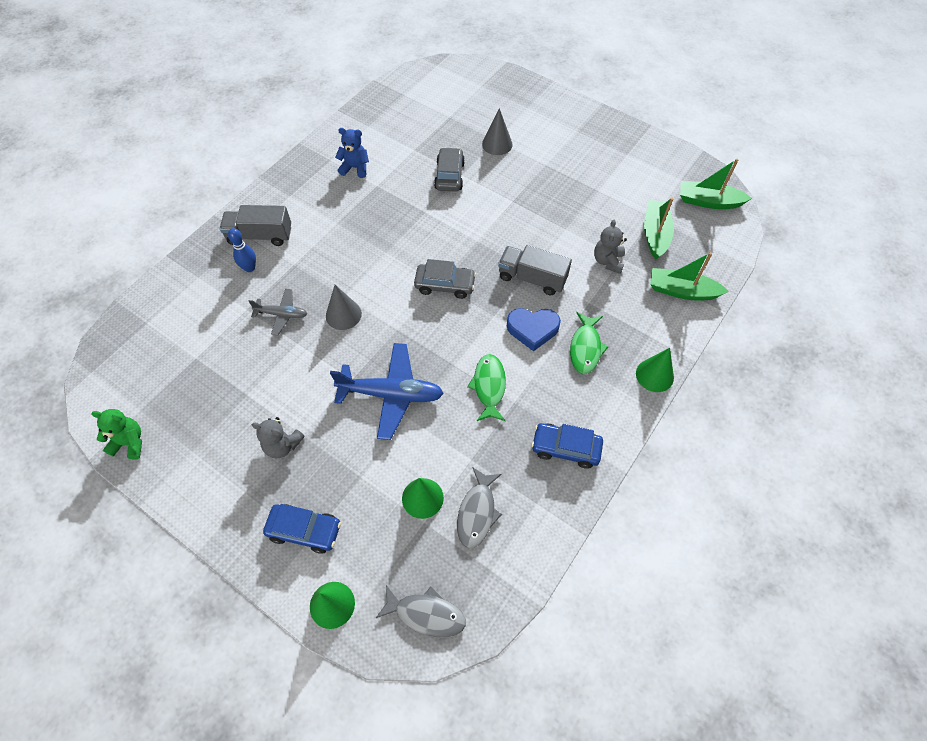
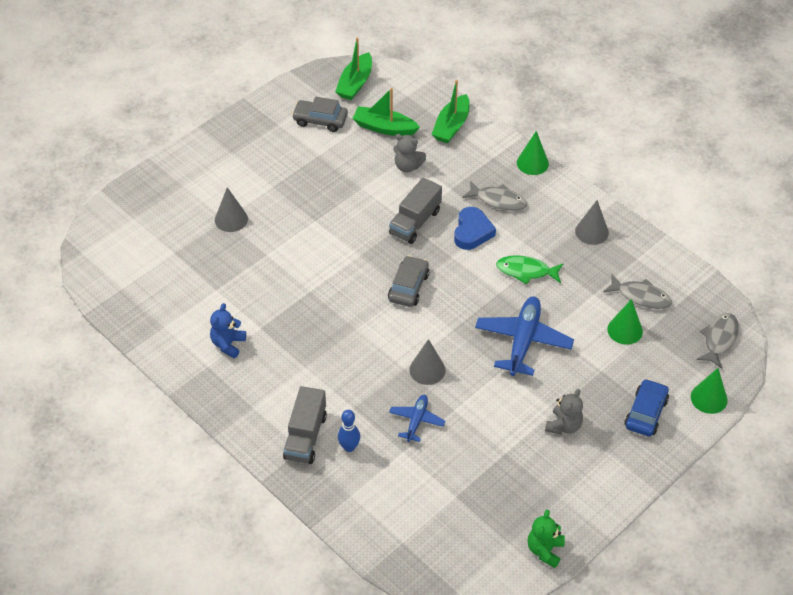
camera: 80 degrees left, 10 degrees down
grey plane [249,289,307,335] -> blue plane [389,395,445,442]
grey car [434,147,465,191] -> grey car moved to [292,97,348,132]
blue car [531,423,603,469] -> grey cone [575,200,609,245]
green fish [570,312,608,374] -> grey fish [462,181,527,211]

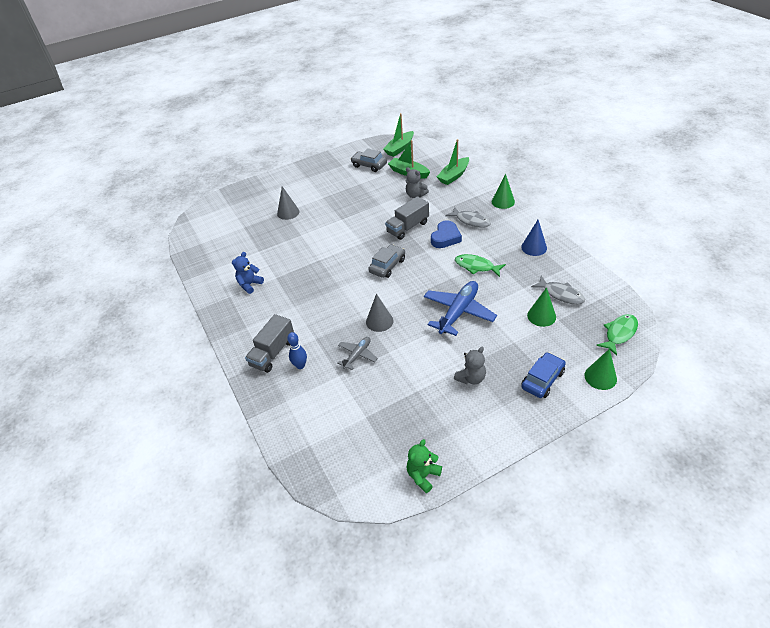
camera: 20 degrees right, 5 degrees down
blue plane [389,395,445,442] -> grey plane [338,337,378,370]
grey cone [575,200,609,245] -> blue cone [521,220,547,256]
grey fish [697,313,739,369] -> green fish [596,314,638,356]

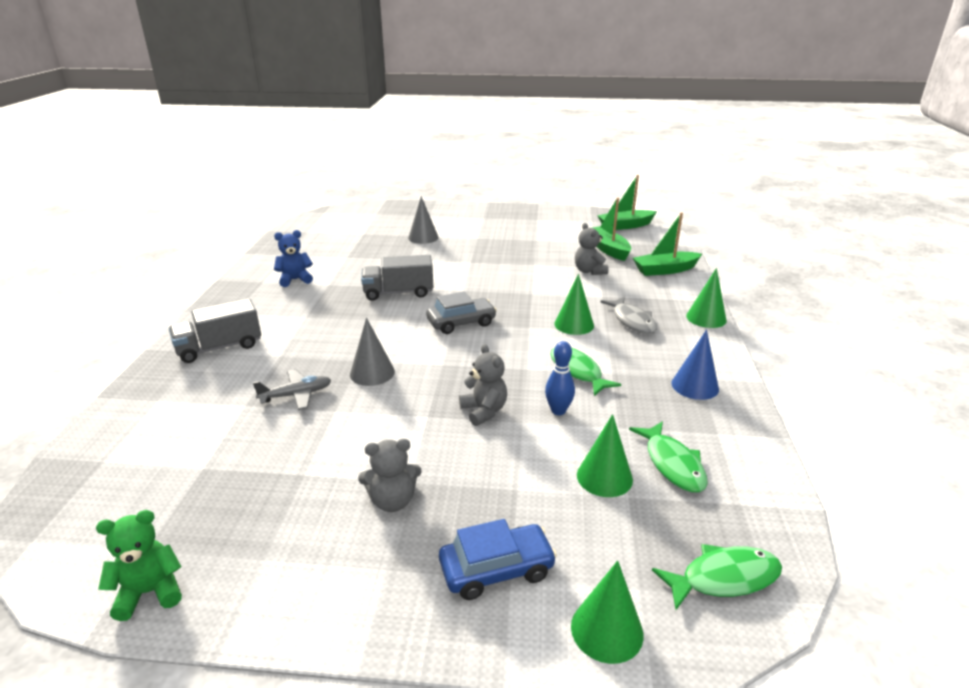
camera: 30 degrees right, 15 degrees down
blue bowling pin [287,332,307,369] -> blue bowling pin moved to [545,341,575,415]
grey car [351,148,387,172] -> none
grey truck [385,196,429,240] -> grey truck moved to [361,255,433,301]
blue plane [424,281,497,336] -> grey teddy bear [459,344,507,426]
blue heart [431,220,462,248] -> green cone [554,274,594,335]
grey fish [531,276,585,305] -> green fish [629,421,708,492]

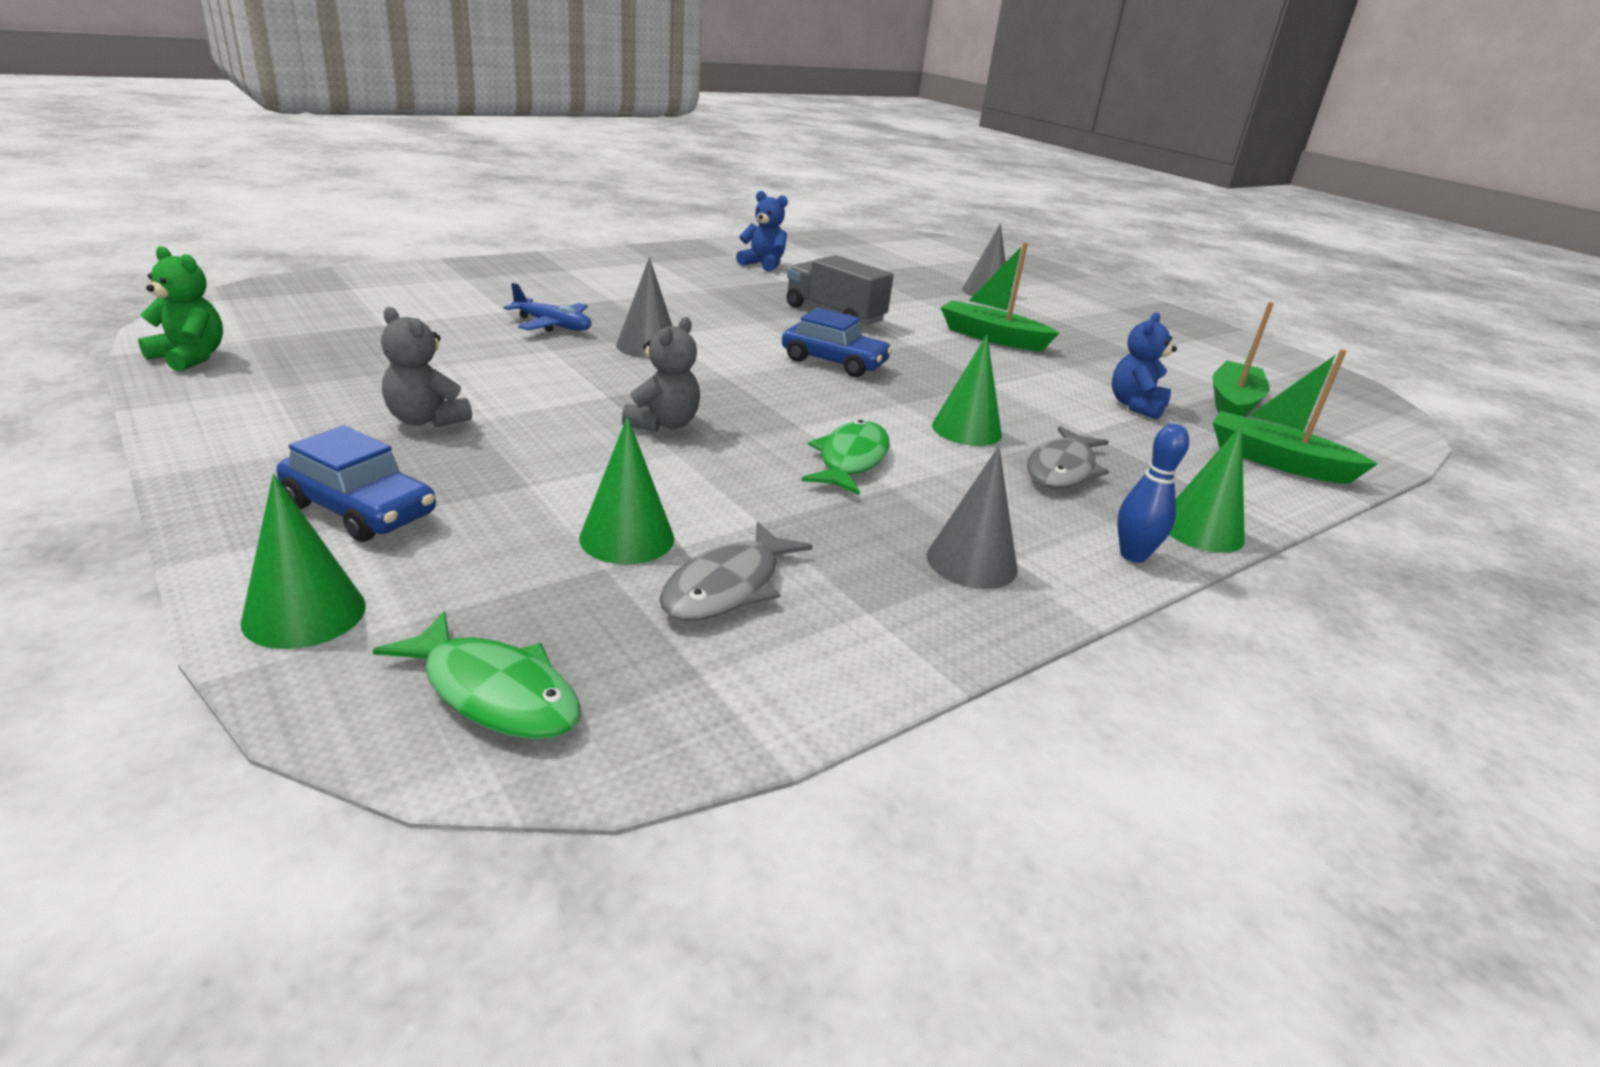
camera: 45 degrees right, 0 degrees up
grey truck [169,298,261,363] -> none
grey plane [253,369,331,410] -> blue plane [504,283,591,332]
grey car [426,291,497,334] -> blue car [782,308,893,377]
blue bowling pin [545,341,575,415] -> blue bowling pin moved to [1117,424,1189,563]
grey teddy bear [575,223,609,275] -> blue teddy bear [1112,312,1177,420]
green boat [597,175,657,230] -> green boat moved to [941,242,1059,351]
green fish [629,421,708,492] -> grey fish [660,522,813,621]
blue cone [671,330,719,400] -> grey cone [926,446,1018,589]

